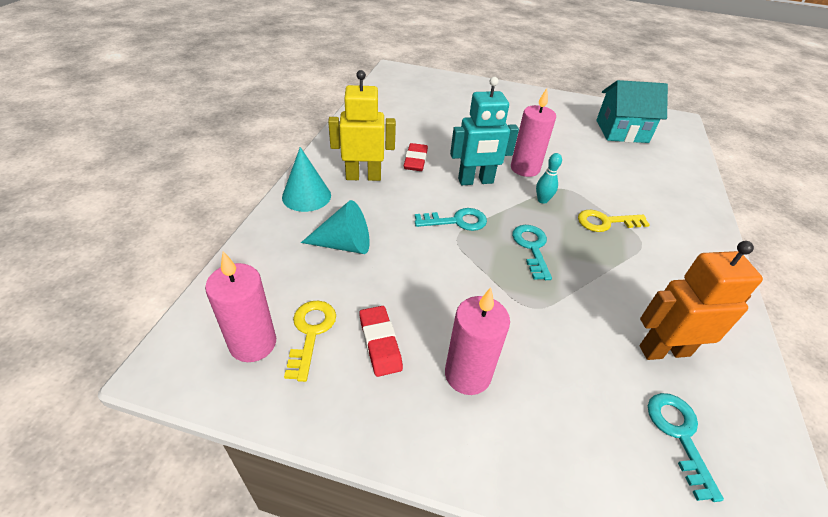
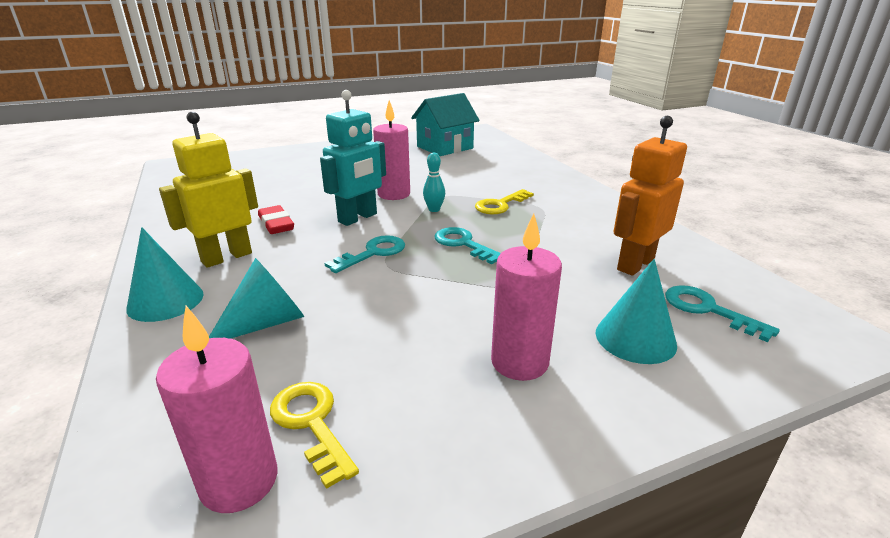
camera: 35 degrees left, 15 degrees down
red eraser [359,306,403,377] -> none
none -> turquoise cone [596,259,677,364]

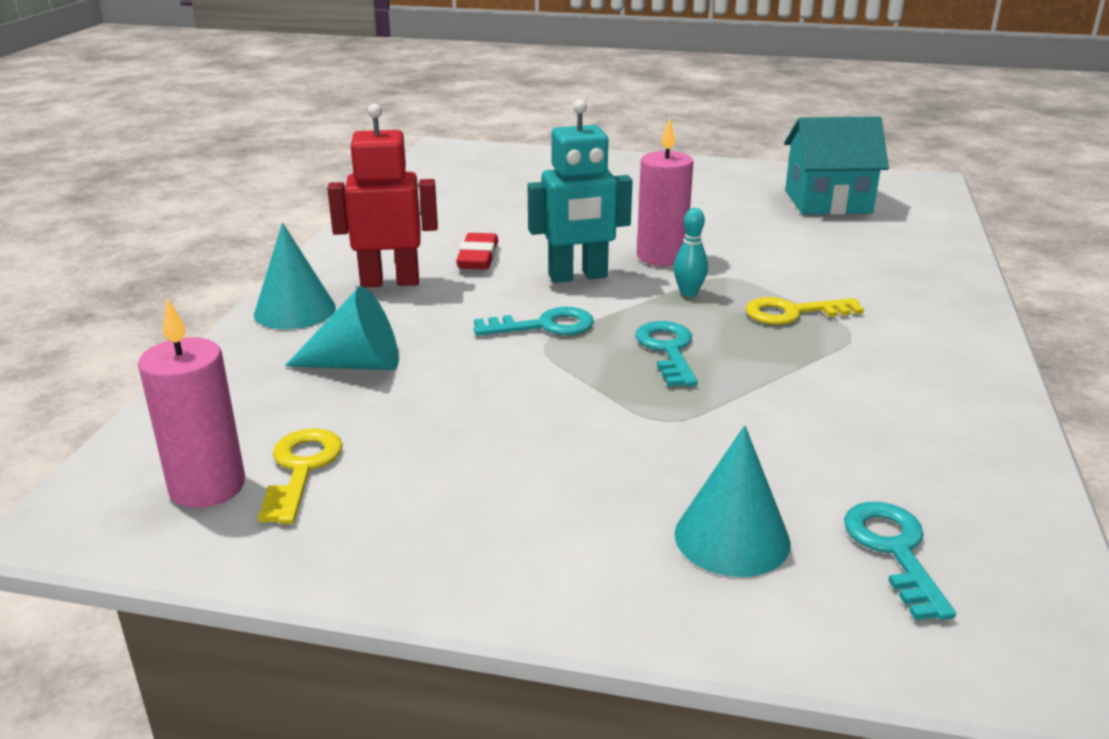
camera: 35 degrees right, 0 degrees up
yellow robot [159,112,258,268] -> red robot [327,104,438,287]
pink candle [491,213,562,381] -> none
orange robot [613,116,687,276] -> none

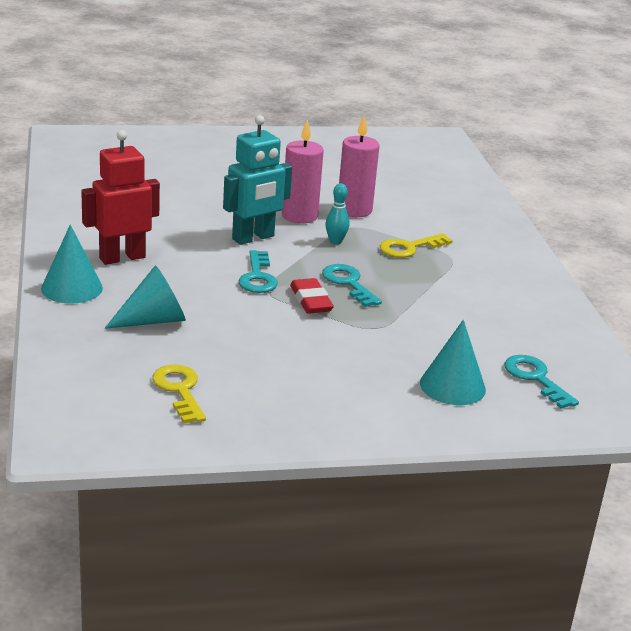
camera: 25 degrees left, 0 degrees up
pink candle [138,298,245,508] -> pink candle moved to [339,116,379,217]
red eraser [456,233,498,270] -> red eraser moved to [290,278,334,314]
turquoise key [474,307,594,336] -> turquoise key turned 120 degrees clockwise [238,250,278,293]
turquoise house [784,116,889,215] -> none

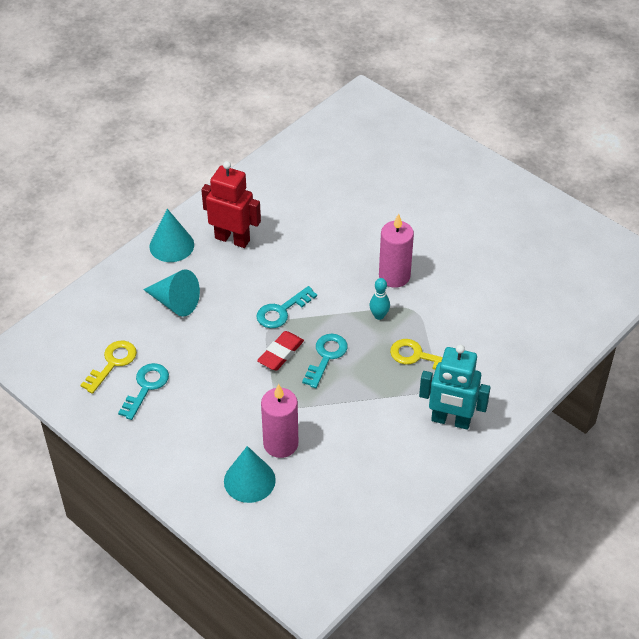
camera: 55 degrees right, 20 degrees up
turquoise robot [223,115,292,245] -> turquoise robot moved to [419,345,491,430]
pink candle [339,116,379,217] -> pink candle moved to [261,384,298,458]
turquoise key [505,355,579,409] -> turquoise key moved to [118,363,169,420]

